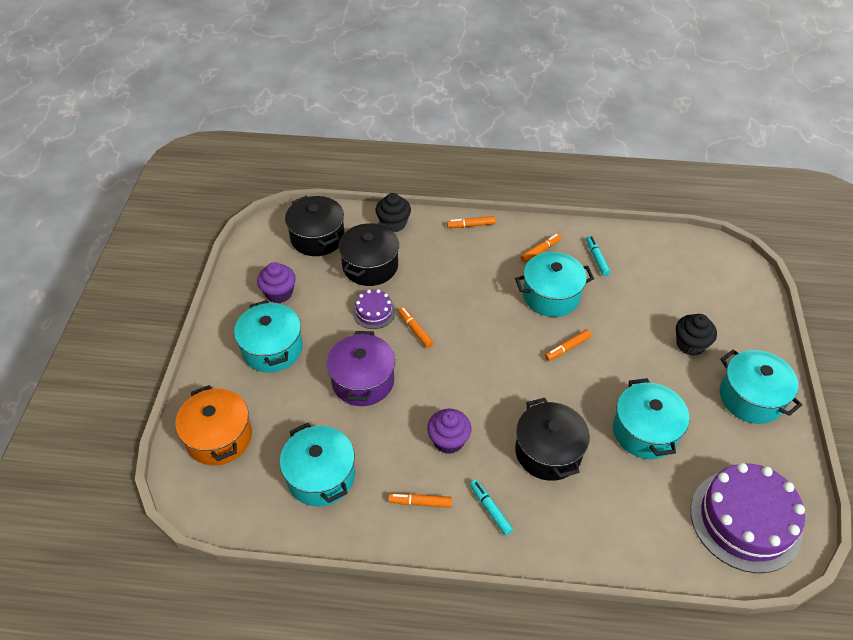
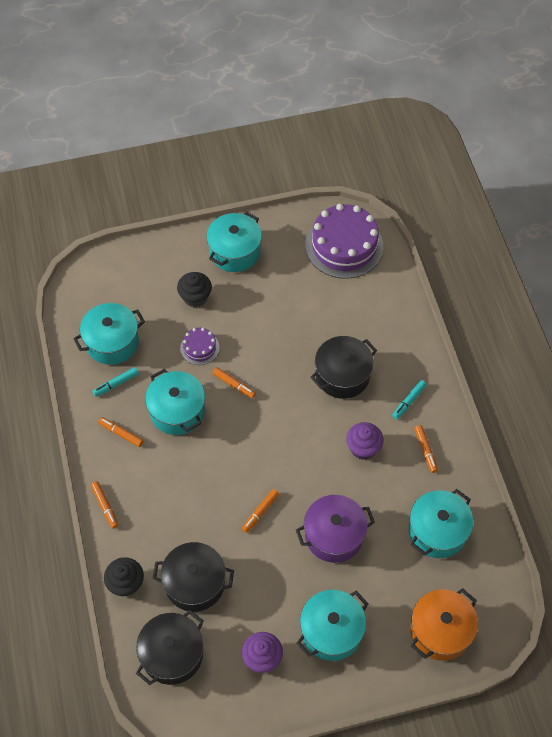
camera: 110 degrees left, 10 degrees up
purple cake [353,289,396,329] -> purple cake moved to [180,328,219,365]
turquoise pot [613,378,689,459] -> turquoise pot moved to [73,303,145,365]

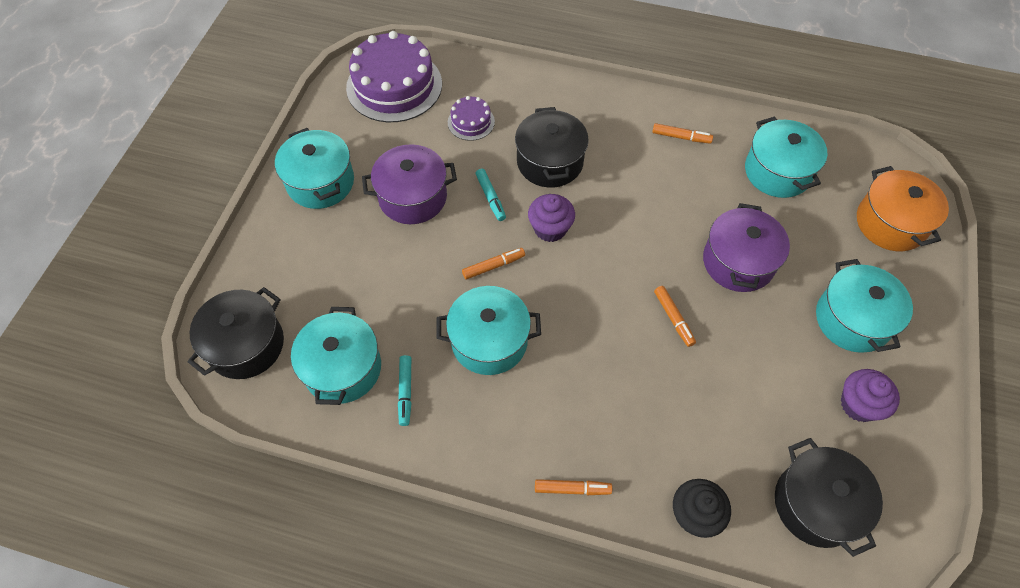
camera: 60 degrees left, 0 degrees up
orange marker [98,417,144,447] -> none
black pot [152,542,234,612] -> black pot moved to [187,287,284,379]
black cupcake [177,272,212,308] -> none
purple cake [180,328,219,365] -> purple cake moved to [448,96,495,141]
purple cupcake [346,422,384,460] -> purple cupcake moved to [528,194,575,242]
turquoise marker [392,380,427,420] -> turquoise marker moved to [476,169,506,221]
none -> purple pot [362,144,457,224]

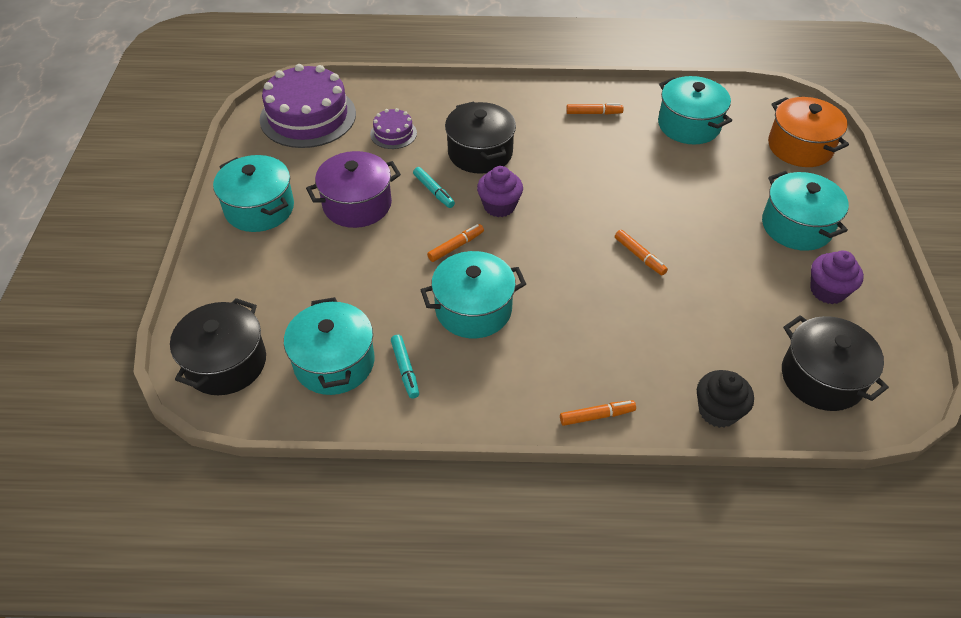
camera: 15 degrees left, 10 degrees down
purple pot [703,203,790,292] -> none

